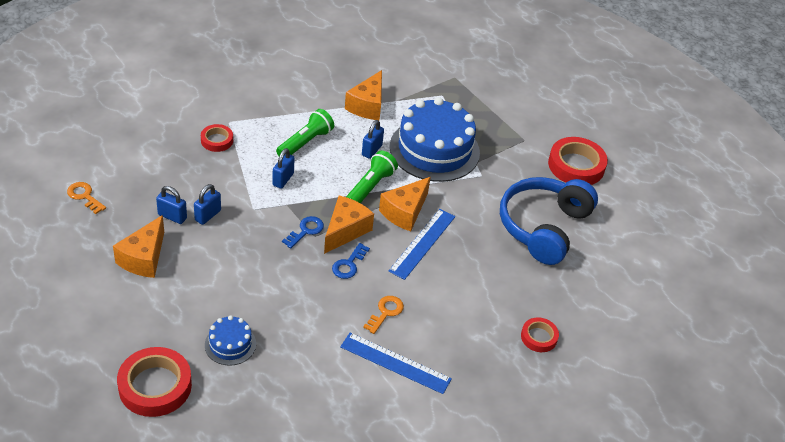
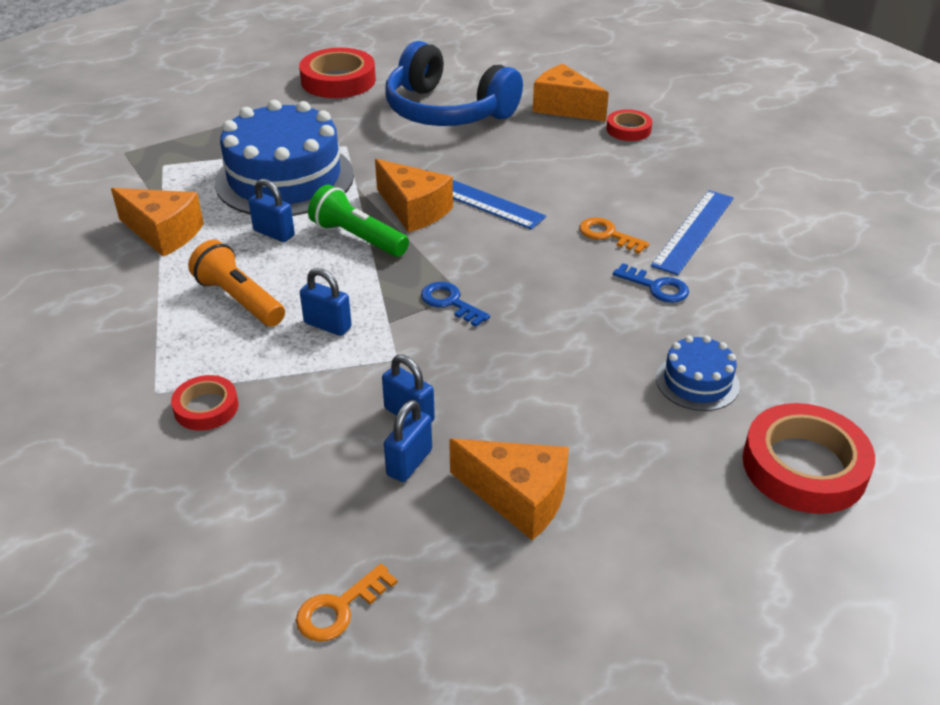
camera: 80 degrees left, 5 degrees down
green flashlight [276,109,335,156] -> orange flashlight [188,240,285,327]
orange cheese [324,196,374,254] -> orange cheese moved to [533,64,609,122]
blue key [332,243,370,279] -> blue key moved to [613,263,689,303]

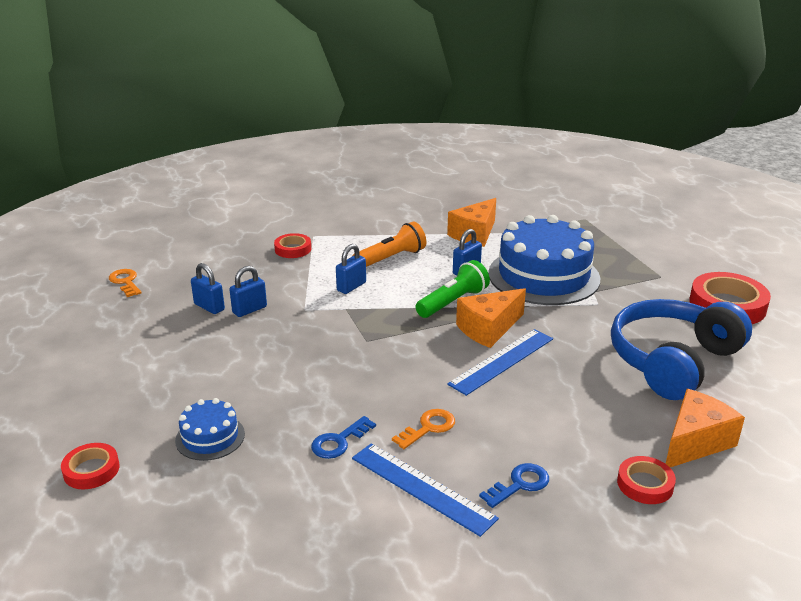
camera: 100 degrees right, 10 degrees down
blue key [421,282,490,327] -> blue key moved to [479,463,549,508]
orange cheese [449,439,569,540] -> none
red tape [743,403,875,514] -> red tape [61,443,120,489], size x0.55

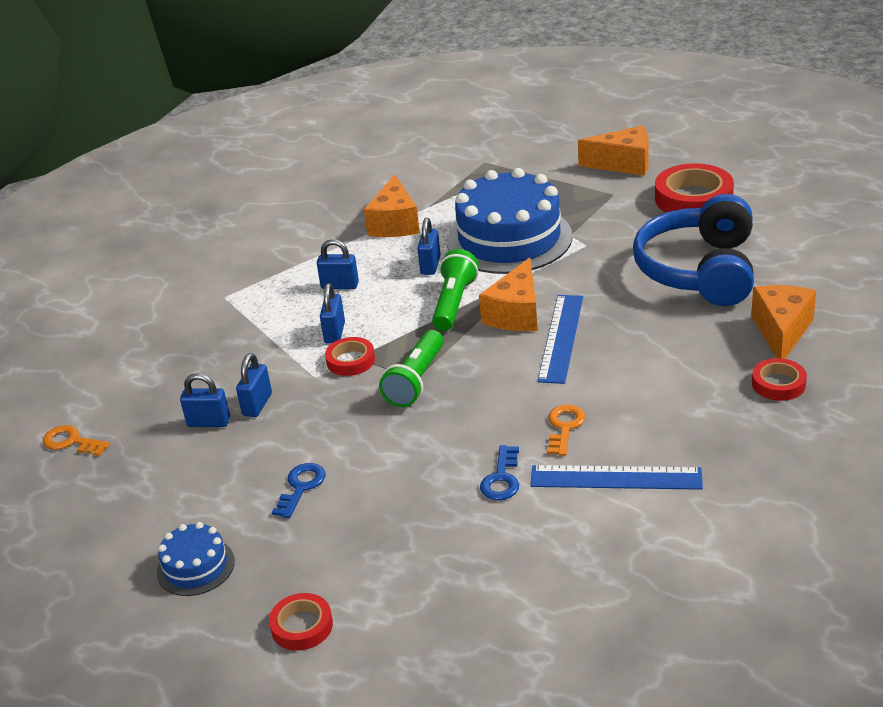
camera: 30 degrees left, 5 degrees up
blue cake [175,398,245,461] -> blue cake moved to [157,522,235,596]
red tape [274,233,311,258] -> red tape moved to [325,337,375,376]
orange flashlight [352,222,426,267] -> blue padlock [317,239,359,289]
blue key [479,463,549,508] -> blue key moved to [272,463,326,518]
none -> green flashlight [379,330,444,407]
none -> orange cheese [578,126,649,176]

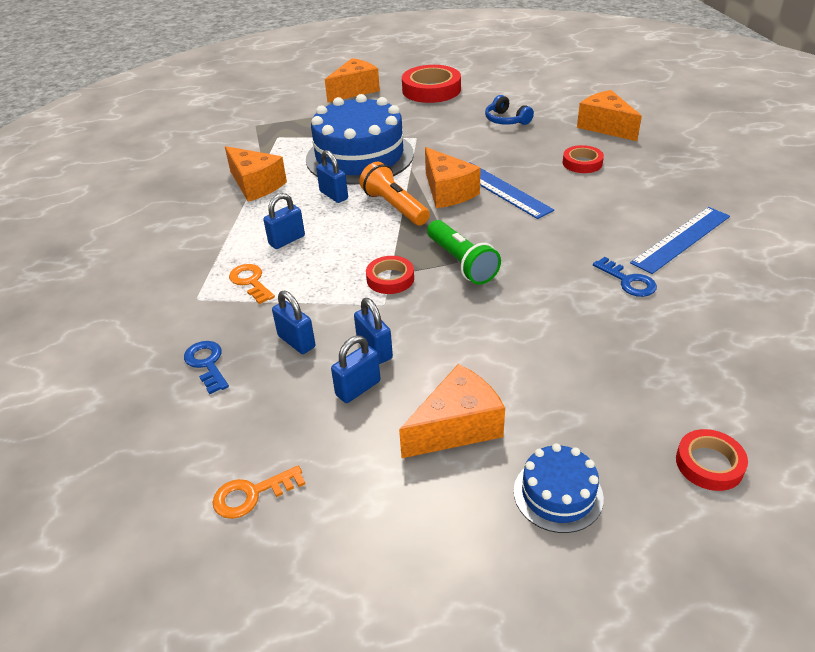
camera: 50 degrees left, 5 degrees up
blue key [272,463,326,518] -> blue key moved to [184,341,229,394]
blue padlock [320,283,345,344] -> blue padlock moved to [272,291,315,354]
green flashlight [432,249,479,331] -> orange flashlight [359,162,430,226]
orange key [547,404,586,456] -> orange key moved to [229,264,275,304]
blue headphones [633,194,754,306] -> blue headphones [485,95,534,125], size x0.43
red tape [752,358,807,401] -> red tape moved to [563,145,604,173]
none -> orange cheese [399,364,505,458]

